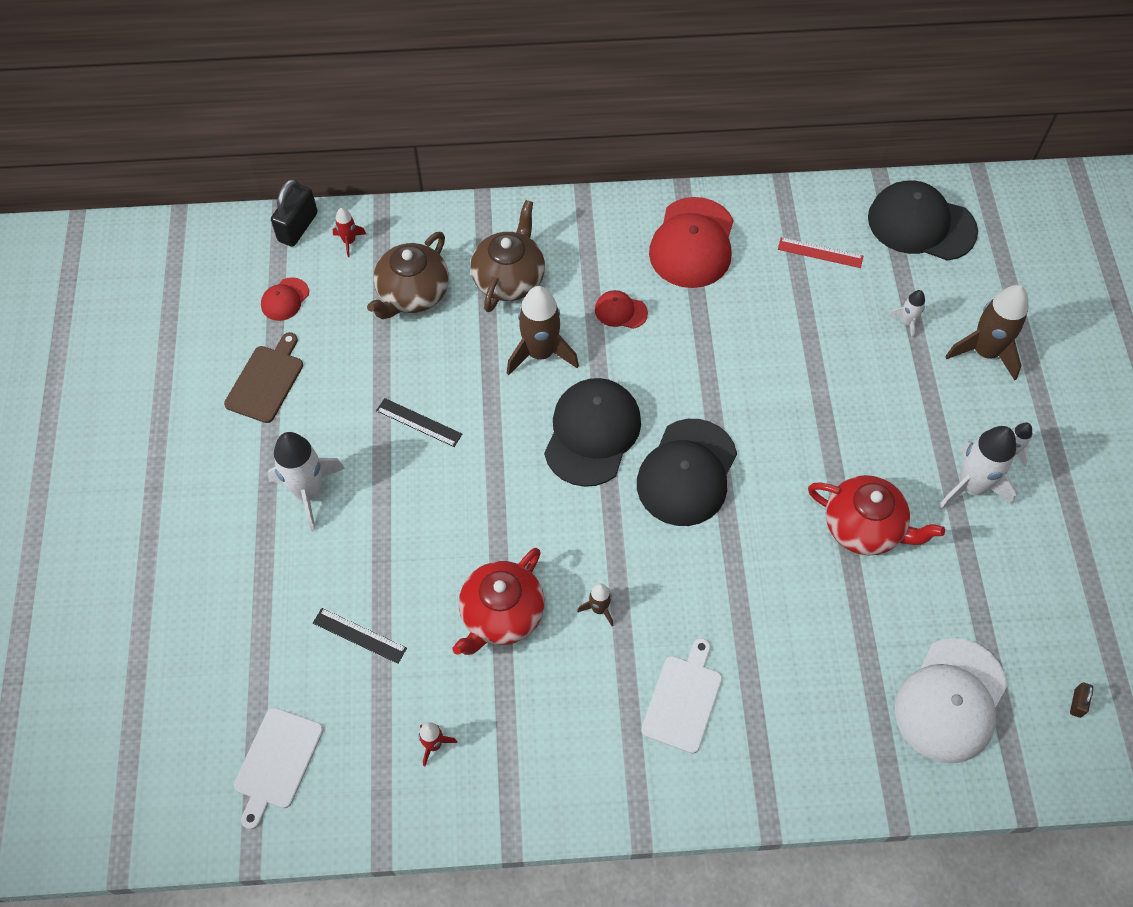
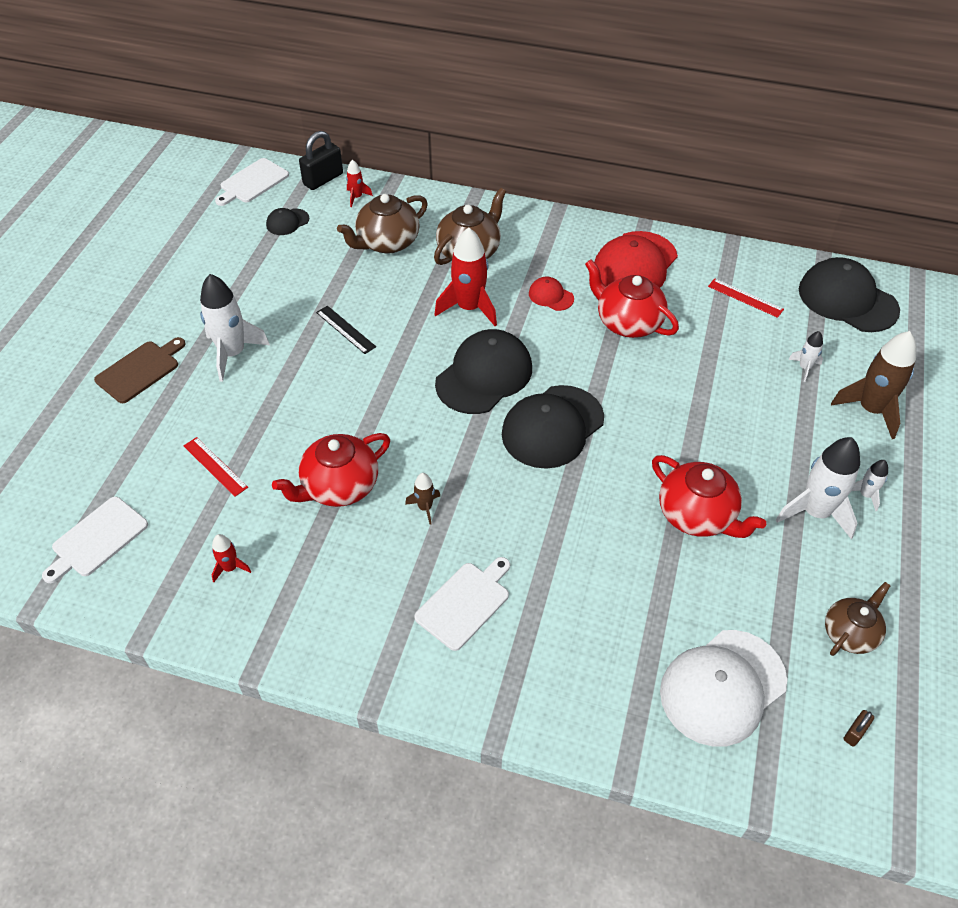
camera: 20 degrees right, 10 degrees down
brown cutting board [224,332,303,423] -> brown cutting board moved to [94,337,186,403]
red cap [261,277,309,321] -> black cap [266,208,309,235]
black ruler [313,608,407,664] -> red ruler [184,437,248,497]
brown rocket [507,286,579,375] -> red rocket [434,227,497,326]
none -> white cutting board [215,158,289,206]
none -> red teapot [585,259,679,338]
none -> brown teapot [825,582,891,656]

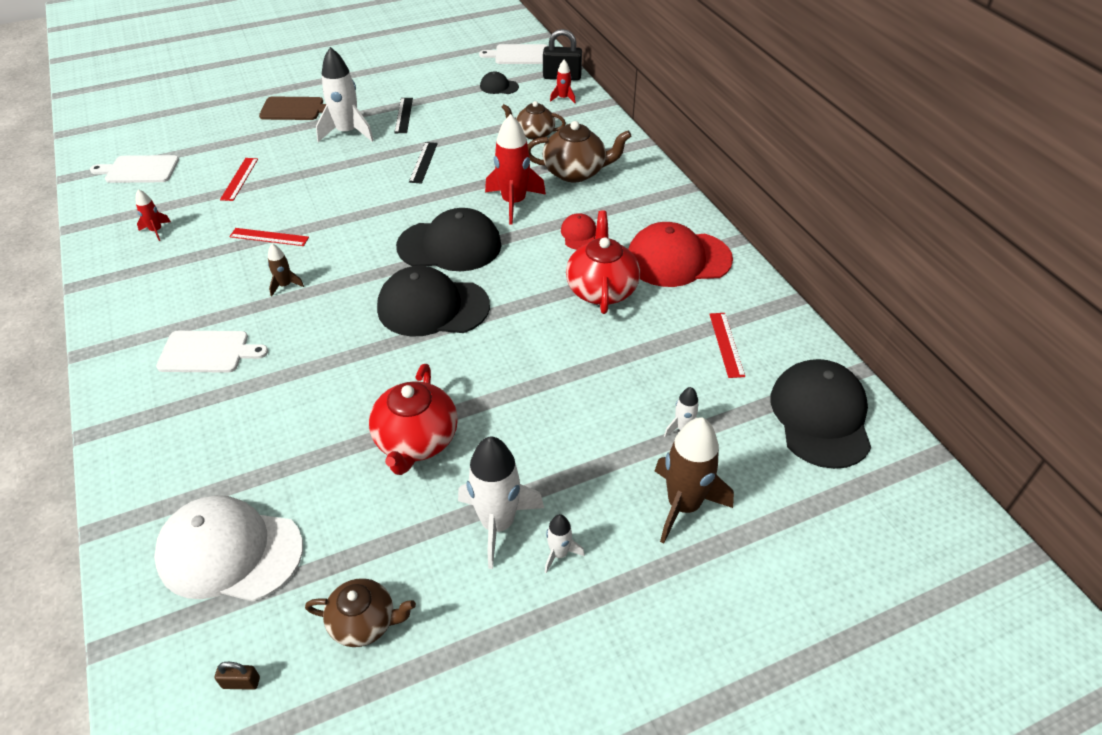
camera: 50 degrees right, 5 degrees down
red teapot [272,433,390,507] -> red ruler [229,228,309,246]
brown teapot [337,194,428,254] -> brown teapot [501,101,566,140], size x0.66
none -> black ruler [394,98,413,133]

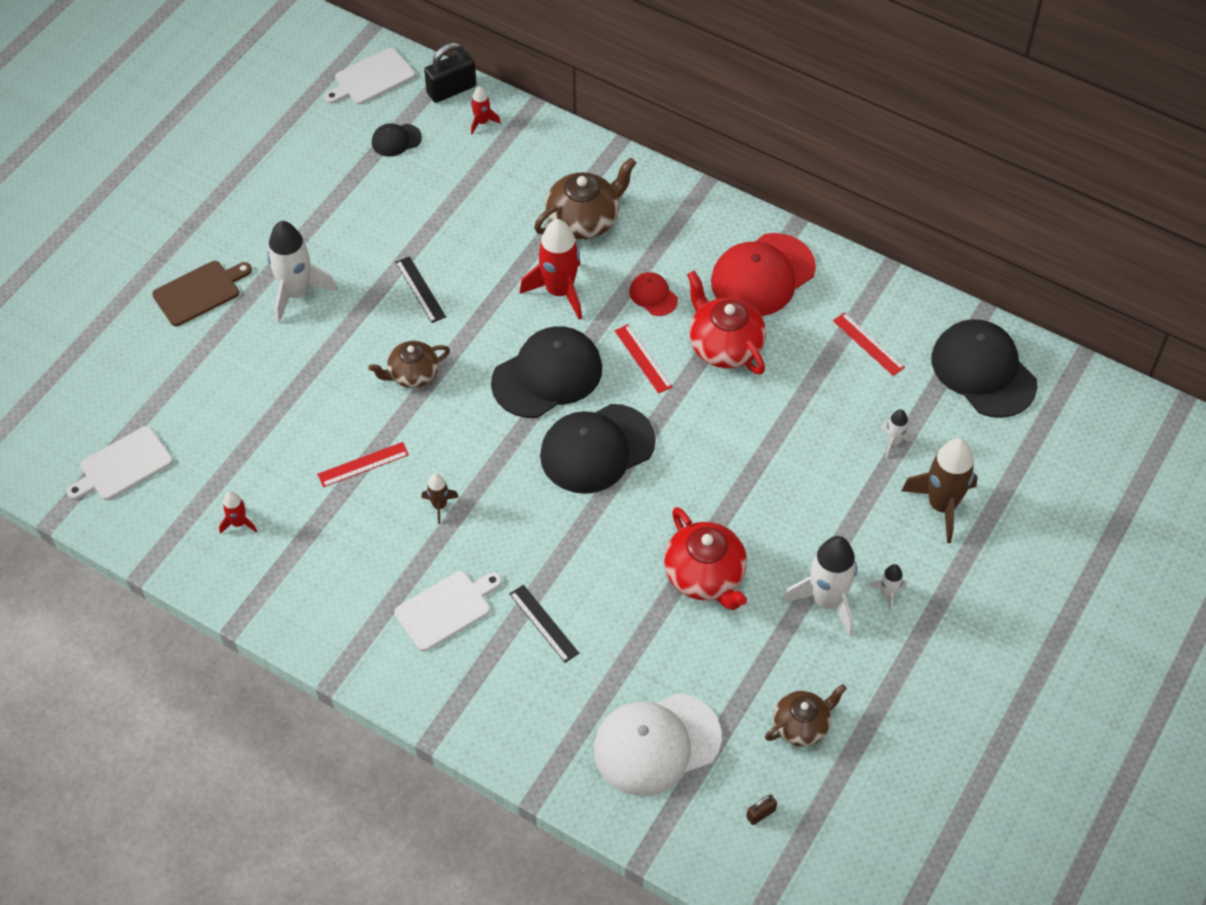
camera: 35 degrees left, 10 degrees up
red ruler [220,158,258,201] -> red ruler moved to [615,324,673,394]
black ruler [394,98,413,133] -> black ruler moved to [509,585,579,663]
brown teapot [501,101,566,140] -> brown teapot moved to [369,341,450,388]

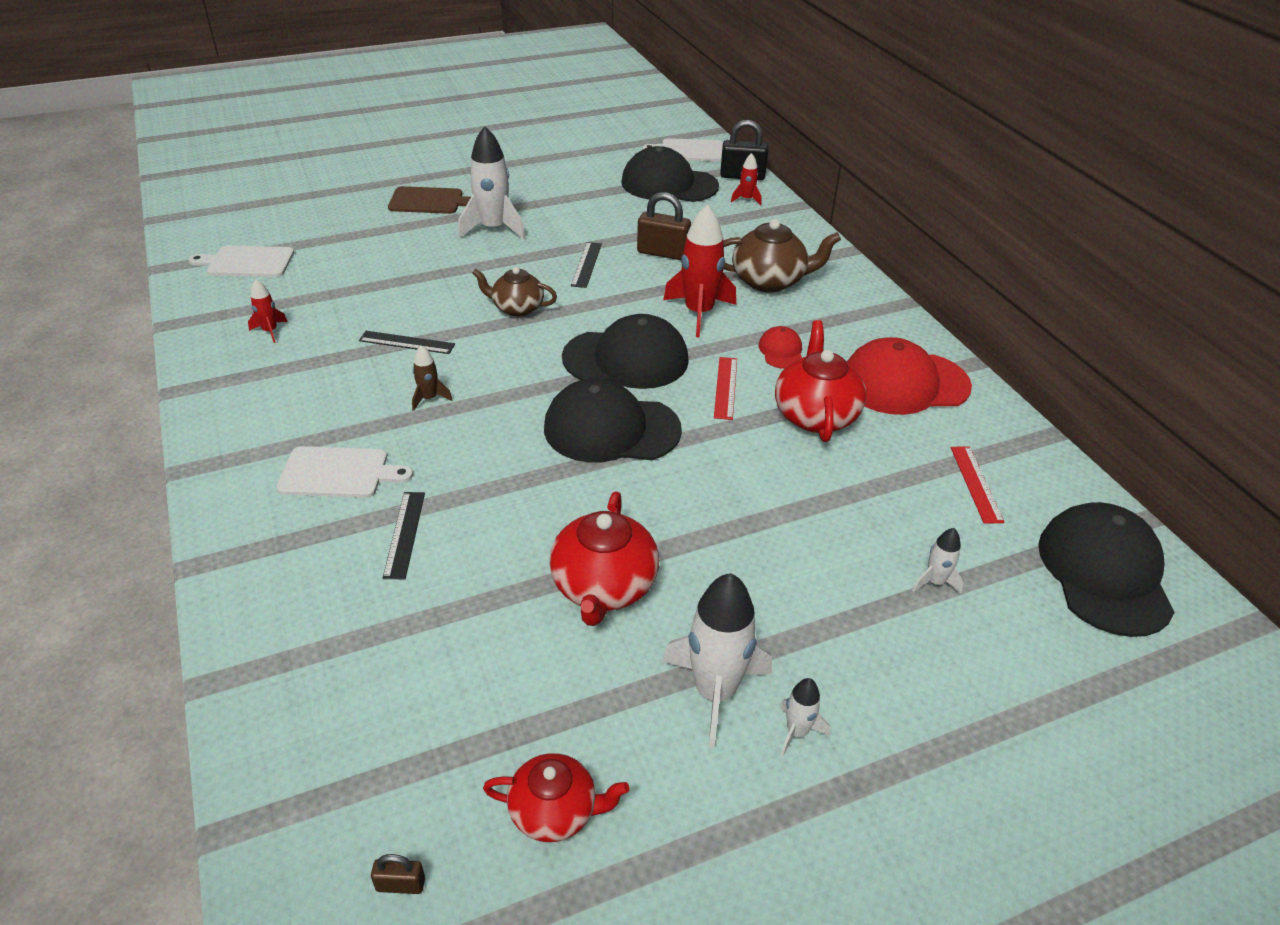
camera: 35 degrees right, 15 degrees down
red ruler [317,442,409,487] -> black ruler [359,331,455,354]
black cap [372,123,422,157] -> black cap [621,146,719,202], size x2.12
white cap [594,693,722,796] -> none
brown teapot [765,684,847,746] -> red teapot [483,753,630,842]
brown rocket [901,438,978,543] -> none
none -> brown padlock [637,192,691,260]

